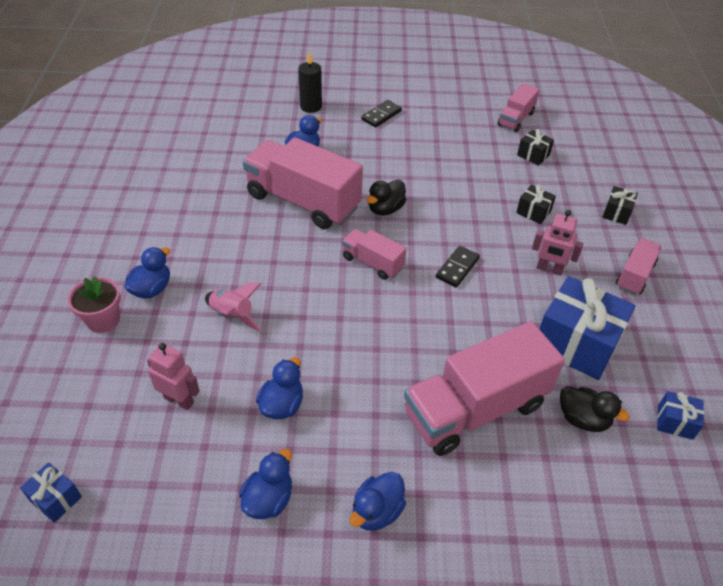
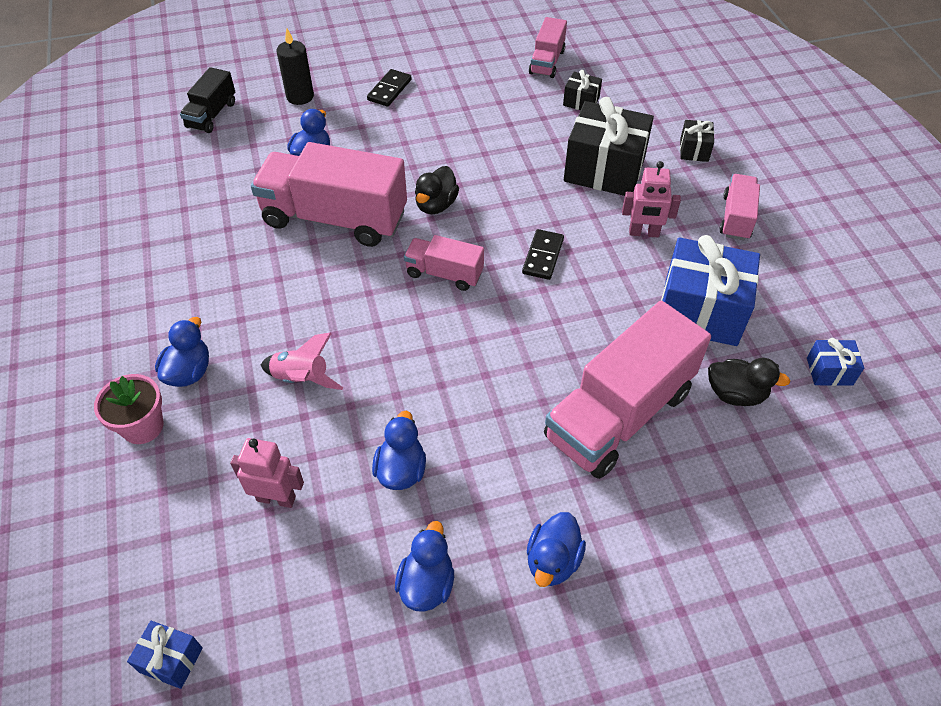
camera: 15 degrees left, 5 degrees up
black gift [516,185,556,224] -> black gift [564,97,654,196], size x2.15
none -> black truck [180,67,235,133]

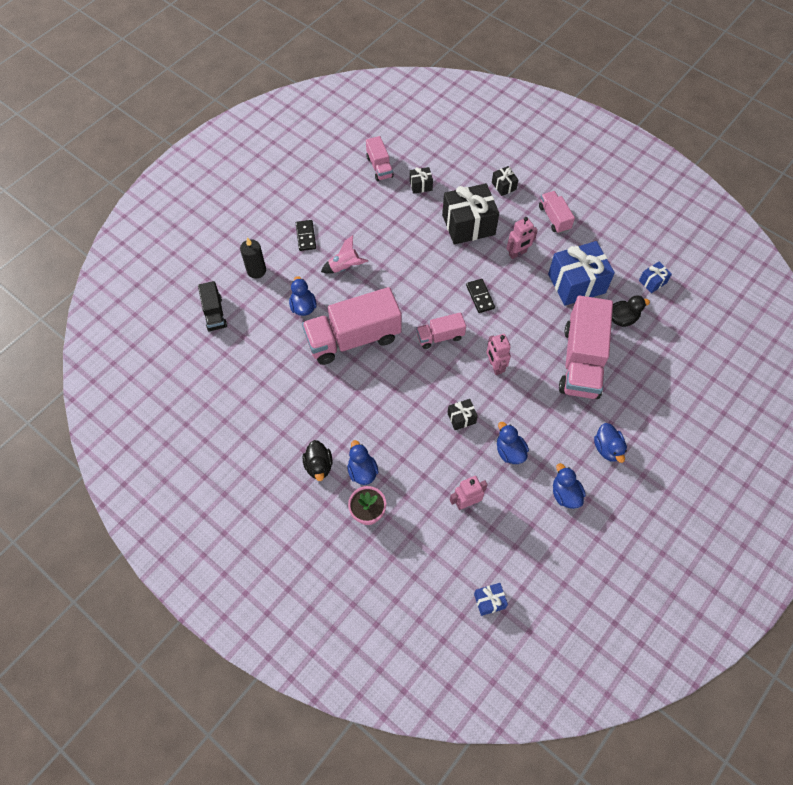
camera: 35 degrees left, 10 degrees up
pink rocket [261,333,343,390] -> pink rocket moved to [321,235,368,274]
black duck [415,166,459,214] -> black duck moved to [302,440,333,481]
none -> black gift [447,399,478,430]
none -> pink robot [486,334,511,375]

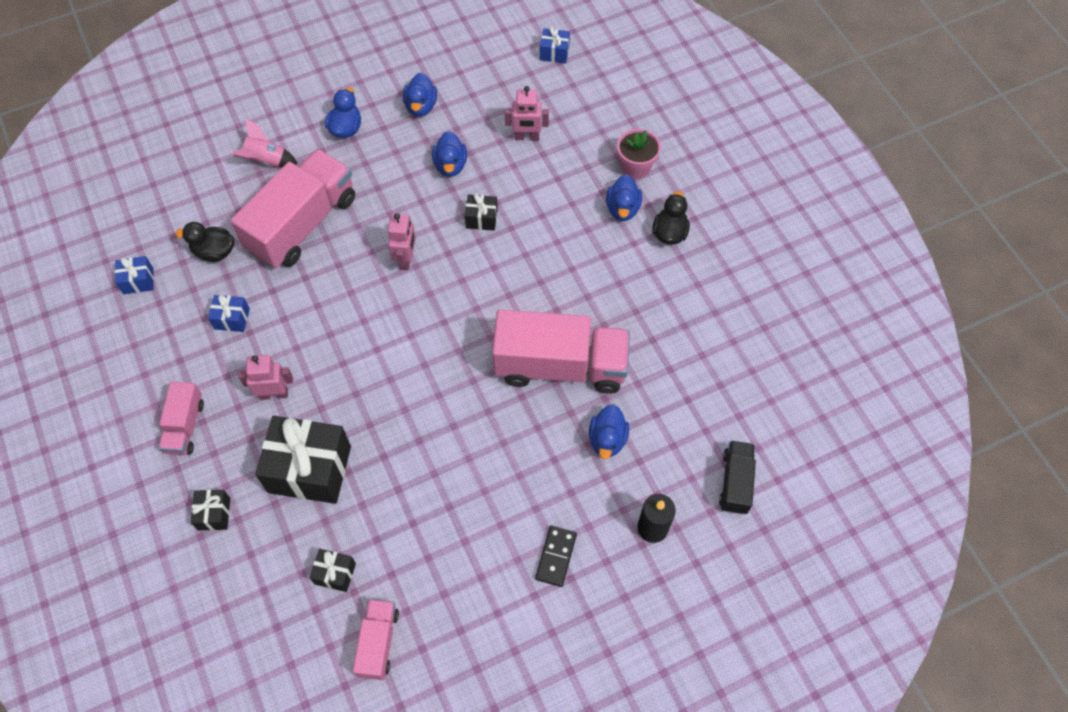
camera: 155 degrees left, 0 degrees up
pink rocket [321,235,368,274] -> pink rocket moved to [233,118,298,167]
pink truck [416,312,466,349] -> none
black domino [466,279,495,313] -> none
blue gift [548,241,615,306] -> blue gift [208,295,250,332], size x0.46

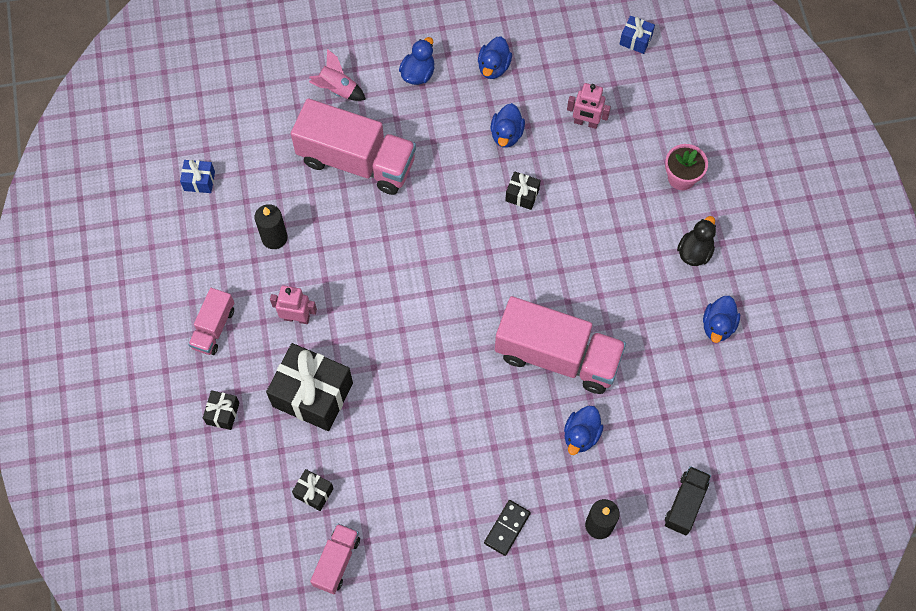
camera: 15 degrees right, 5 degrees up
black duck [175,222,234,262] -> none
blue gift [208,295,250,332] -> black candle [255,204,288,249]
pink truck [231,149,355,269] -> pink truck turned 60 degrees clockwise [291,98,416,195]
pink robot [388,213,416,270] -> none
blue duck [606,174,642,221] -> blue duck moved to [703,296,740,343]

